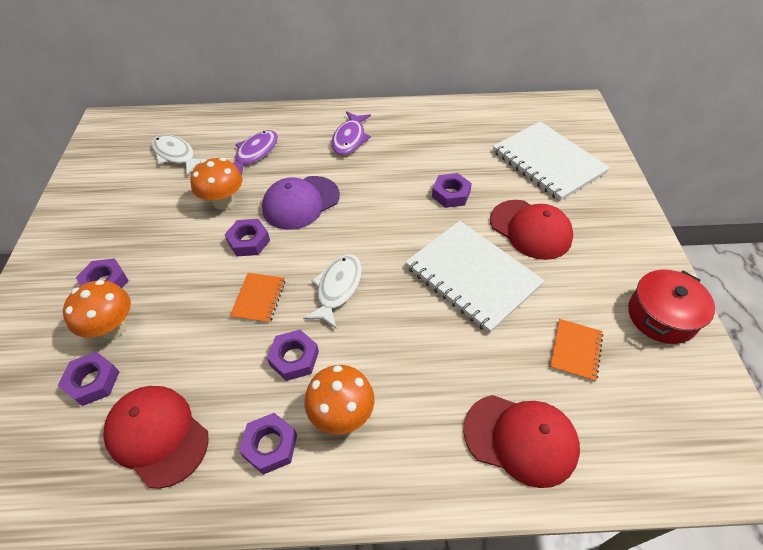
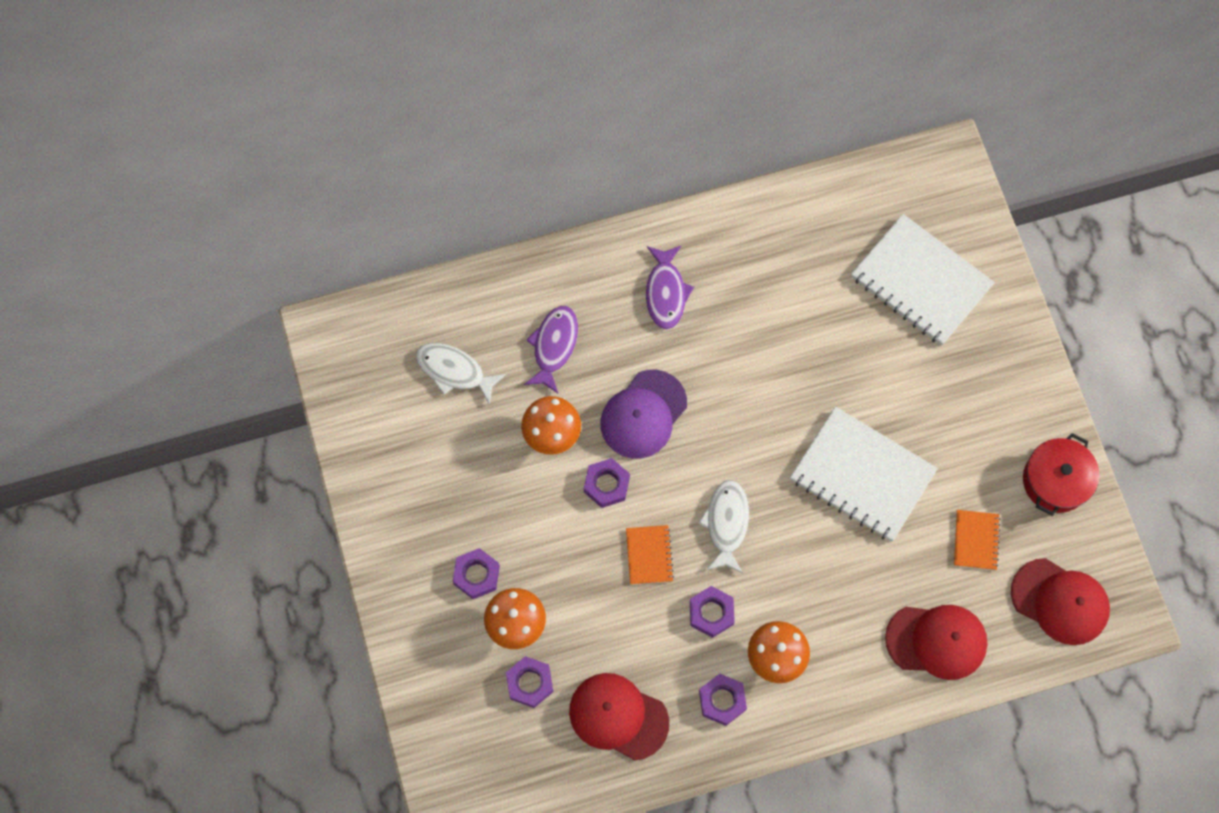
camera: 15 degrees left, 20 degrees up
purple nut [432,173,472,208] -> none
red cap [490,200,573,260] -> red cap moved to [1011,558,1110,645]

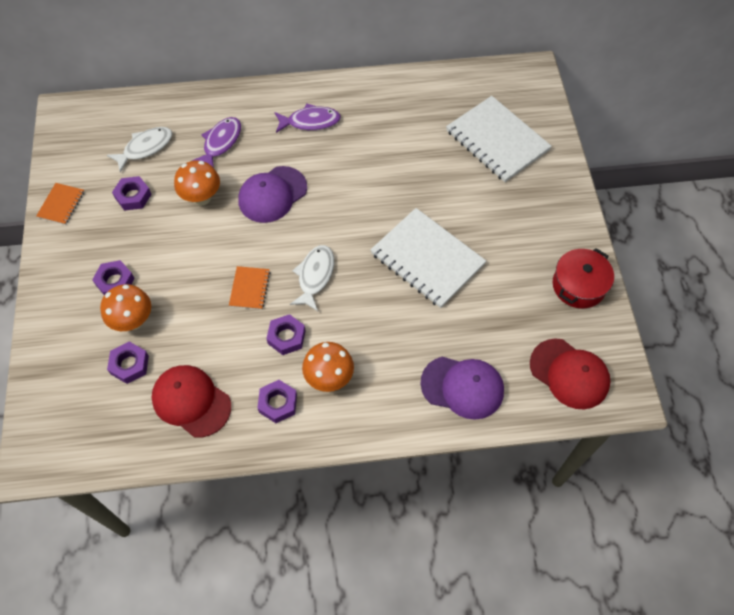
camera: 10 degrees right, 10 degrees down
white fish [416,343,506,405] -> white fish turned 105 degrees clockwise [107,127,173,172]
purple nut [584,458,630,508] -> purple nut moved to [112,176,152,211]
purple fish [646,246,694,329] -> purple fish turned 105 degrees counterclockwise [275,103,341,133]
red cap [885,605,988,680] -> purple cap [420,357,504,420]
orange notebook [954,510,1000,570] -> orange notebook moved to [36,183,85,225]

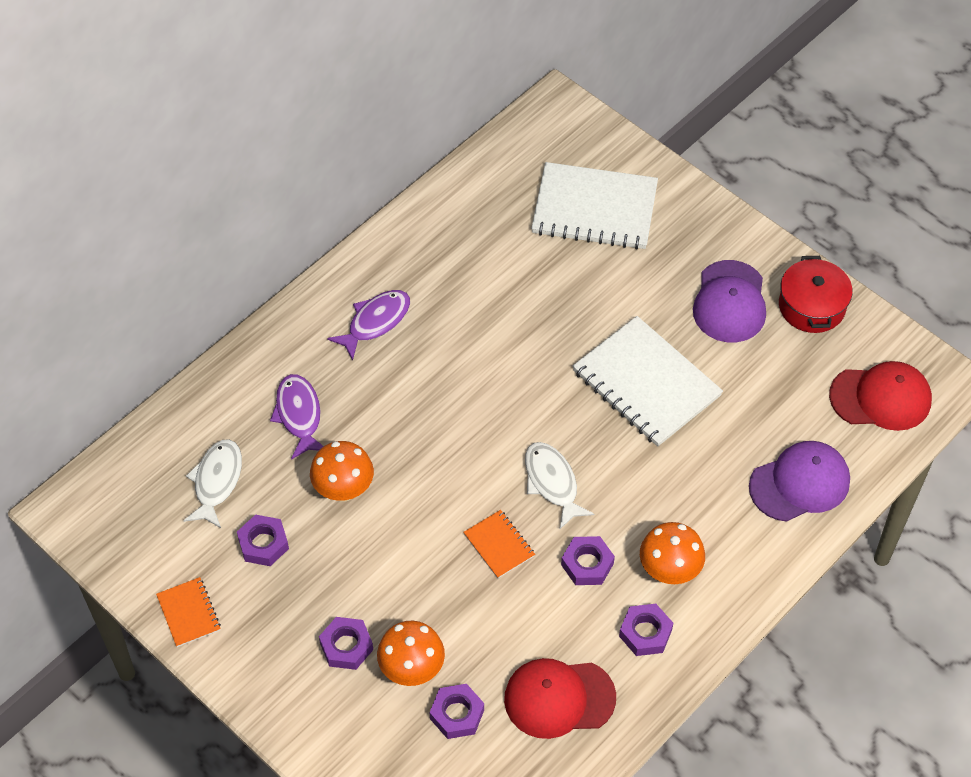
camera: 40 degrees left, 5 degrees down
purple cap [238,166,307,223] -> purple cap moved to [693,260,766,342]
white notebook [370,208,486,308] -> white notebook turned 45 degrees clockwise [573,316,723,447]

